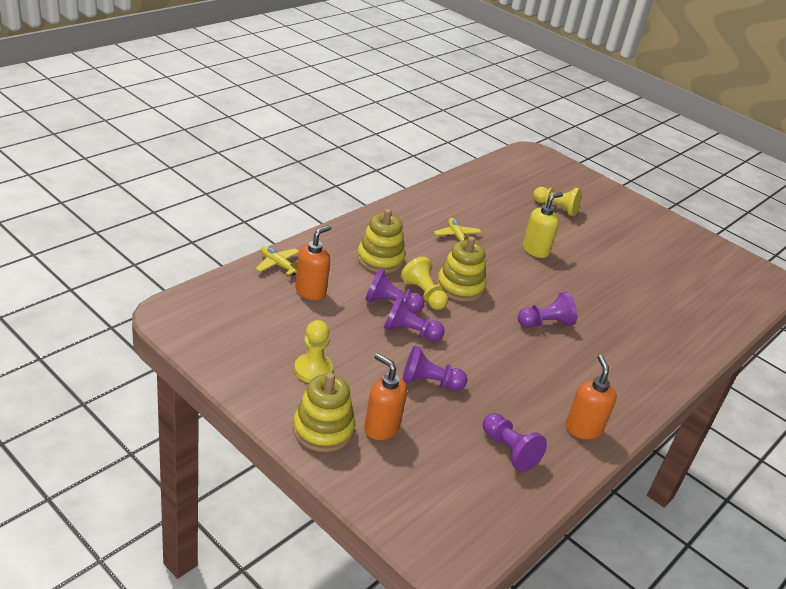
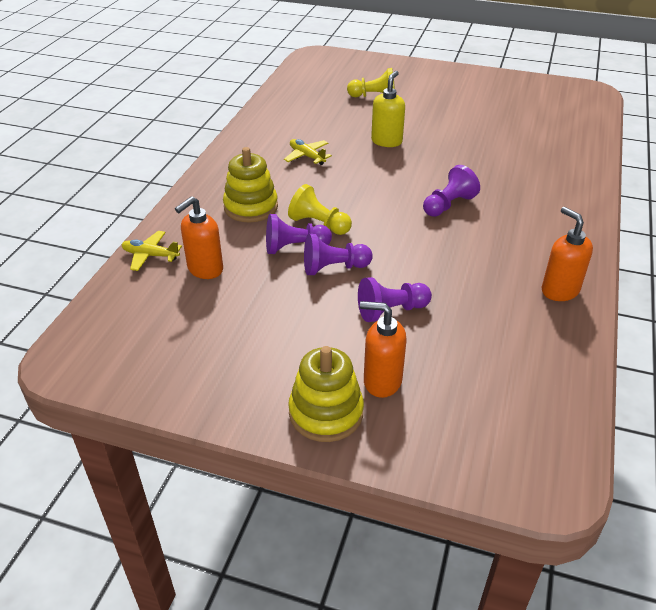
camera: 20 degrees left, 5 degrees up
yellow pawn [294,320,333,383] -> none
orange soap dispenser [295,225,331,300] -> orange soap dispenser turned 150 degrees counterclockwise [175,196,223,279]
yellow stacking toy [437,236,487,302] -> none
purple pawn [483,413,547,472] -> none

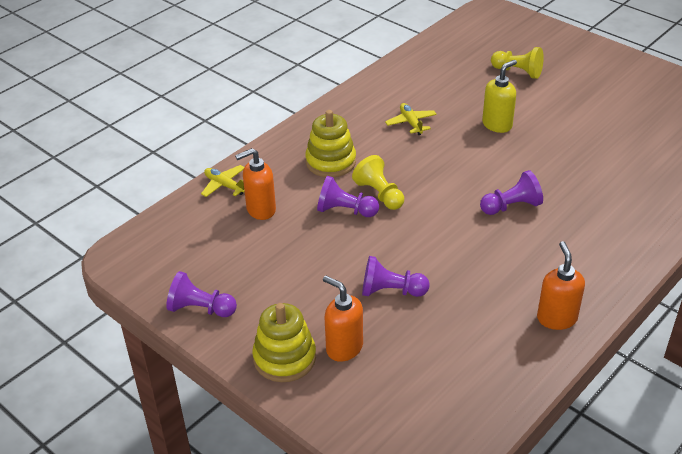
camera: 25 degrees right, 0 degrees up
purple pawn [304,234,373,275] -> purple pawn moved to [166,271,237,317]

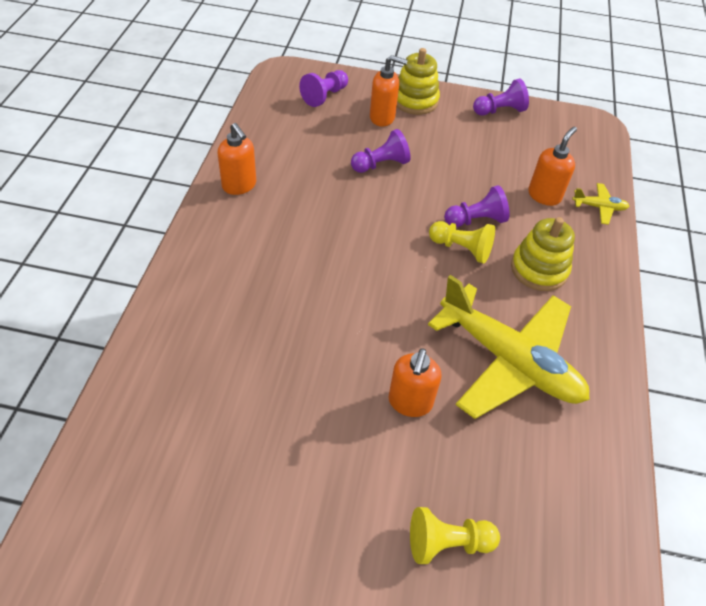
camera: 145 degrees right, 10 degrees up
yellow plane [385,103,437,135] -> yellow plane [428,275,590,419], size x2.49
purple pawn [480,170,543,215] -> purple pawn moved to [299,70,348,107]
yellow soap dispenser [482,60,517,133] -> orange soap dispenser [389,348,441,417]

